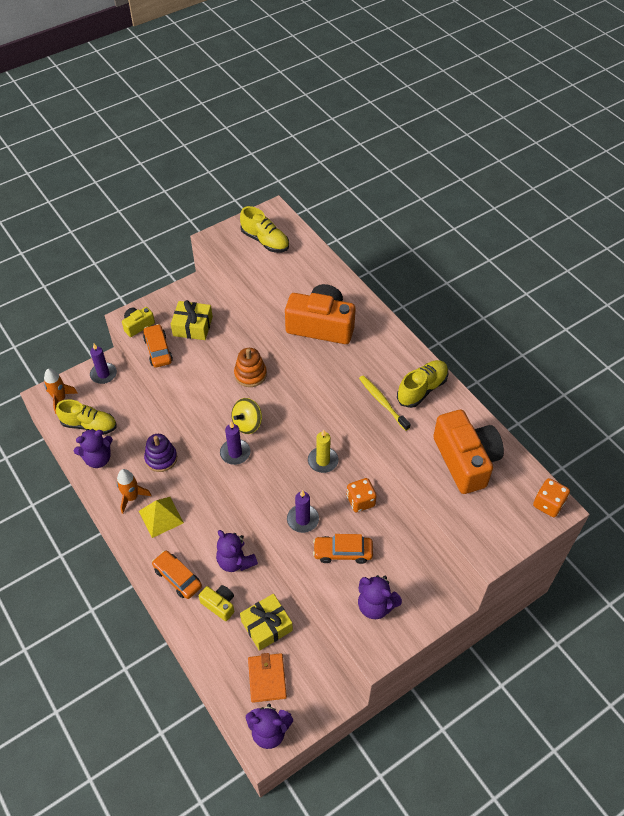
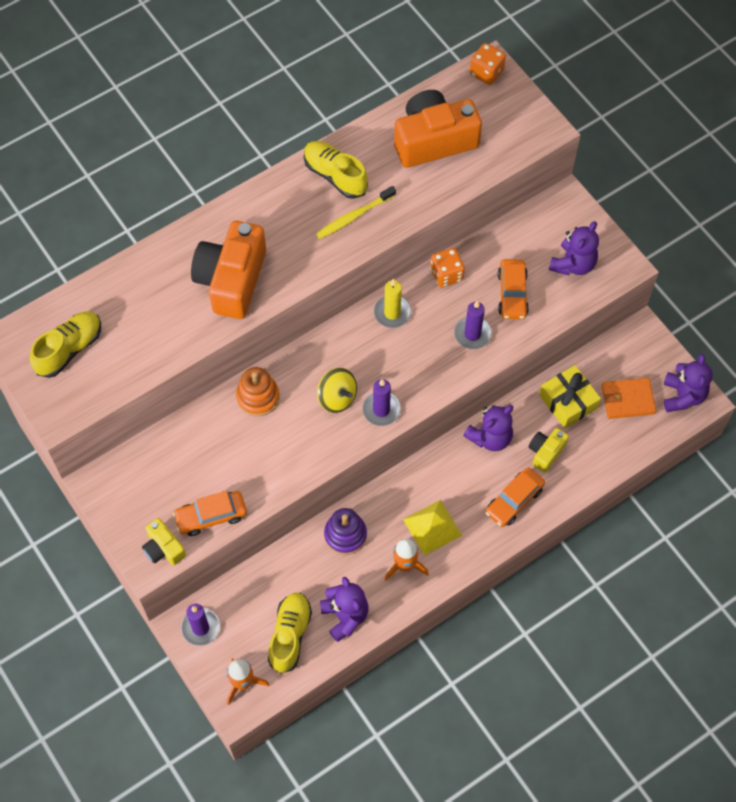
camera: 90 degrees left, 10 degrees up
yellow gift [171,300,213,340] -> none

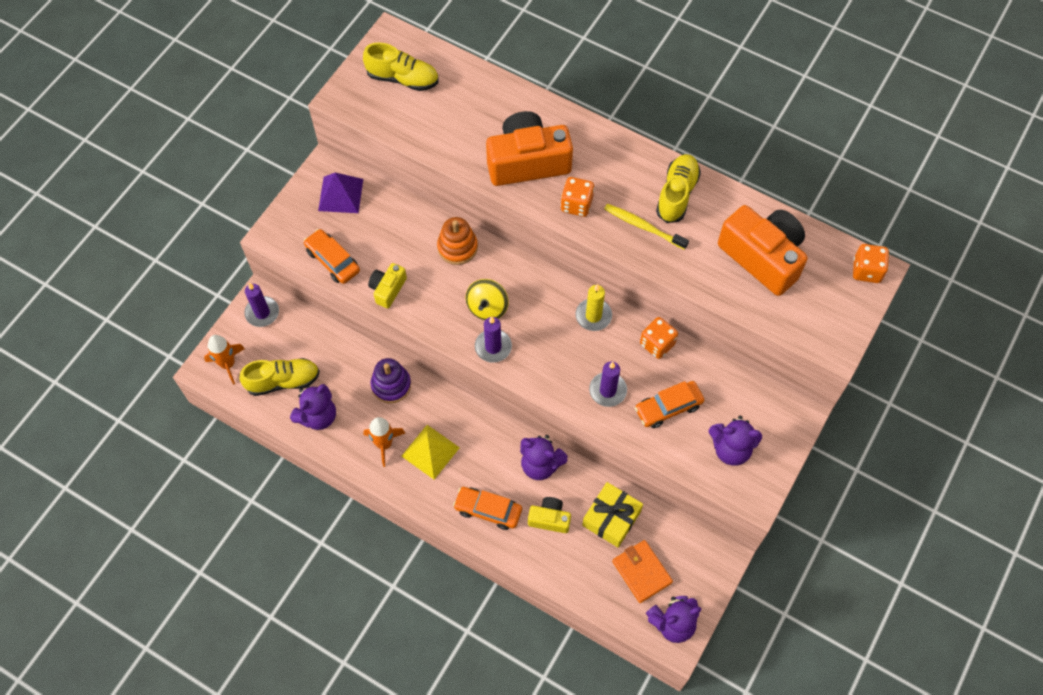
camera: 65 degrees right, 0 degrees up
yellow camera [142,518,186,566] -> yellow camera moved to [368,263,407,308]
none -> purple pyramid [318,172,363,213]
none -> orange dice [561,177,594,217]

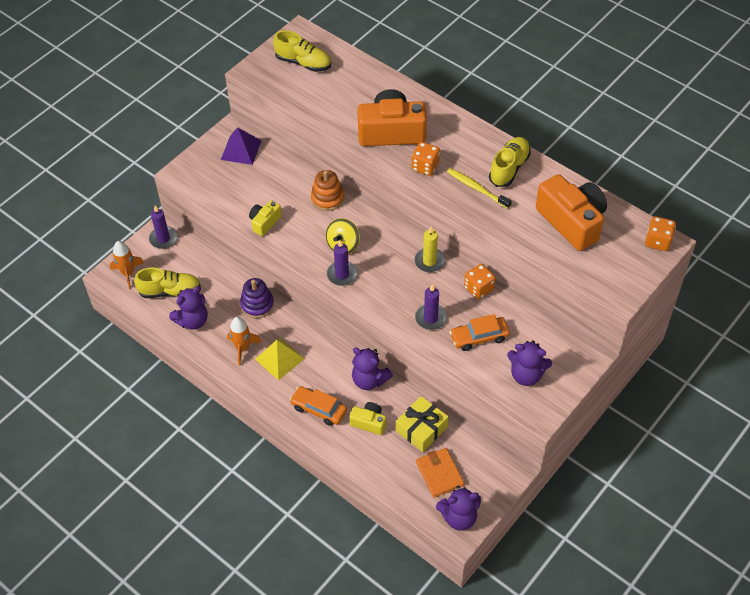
camera: 10 degrees right, 10 degrees down
orange car [304,229,360,284] -> none

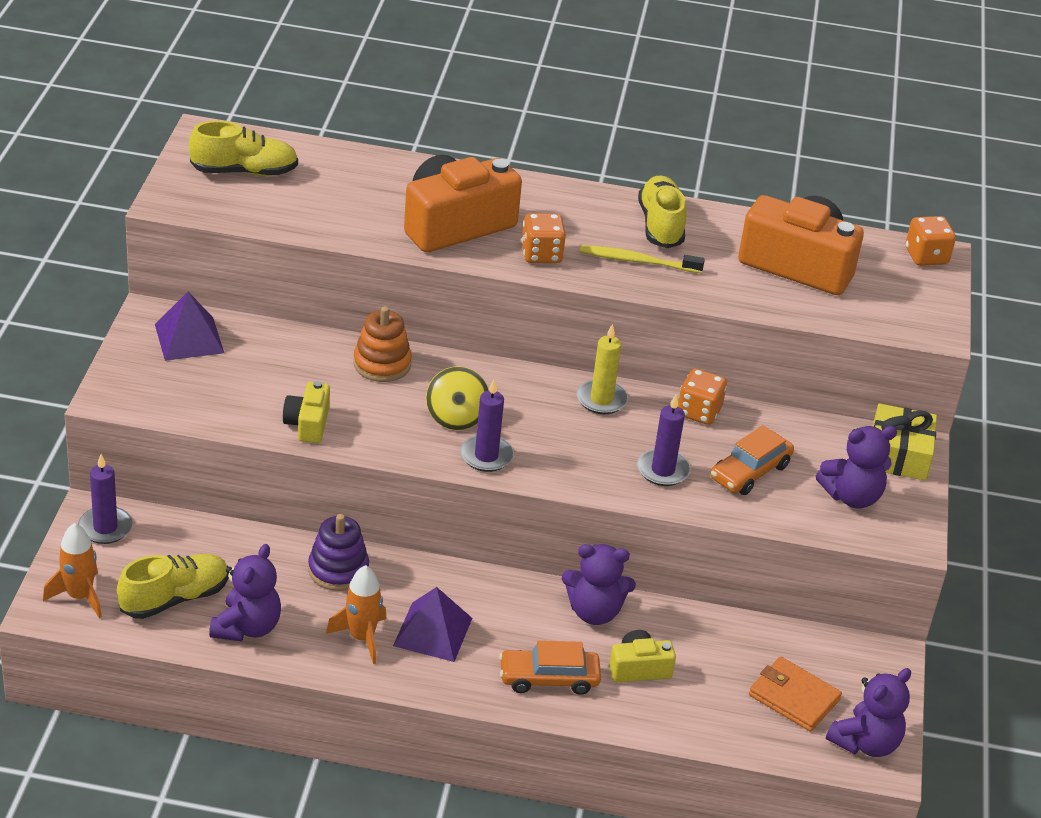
camera: 35 degrees left, 15 degrees down
yellow pyramid [255,338,304,380] -> purple pyramid [393,587,472,662]
yellow gift [396,396,449,452] -> yellow gift moved to [873,403,937,481]

